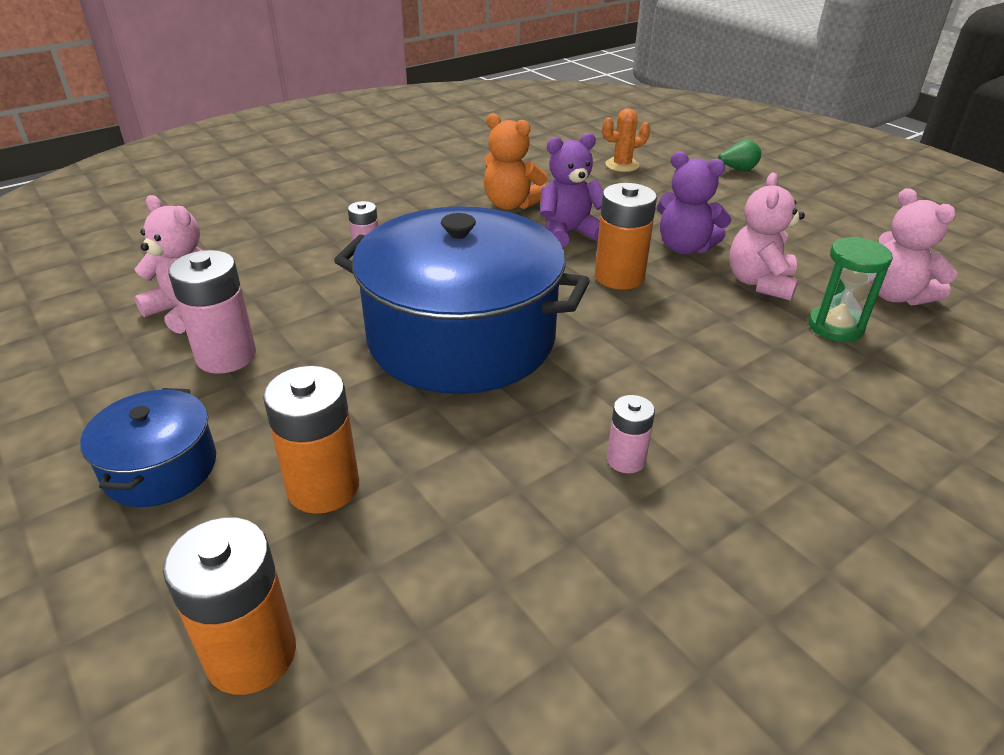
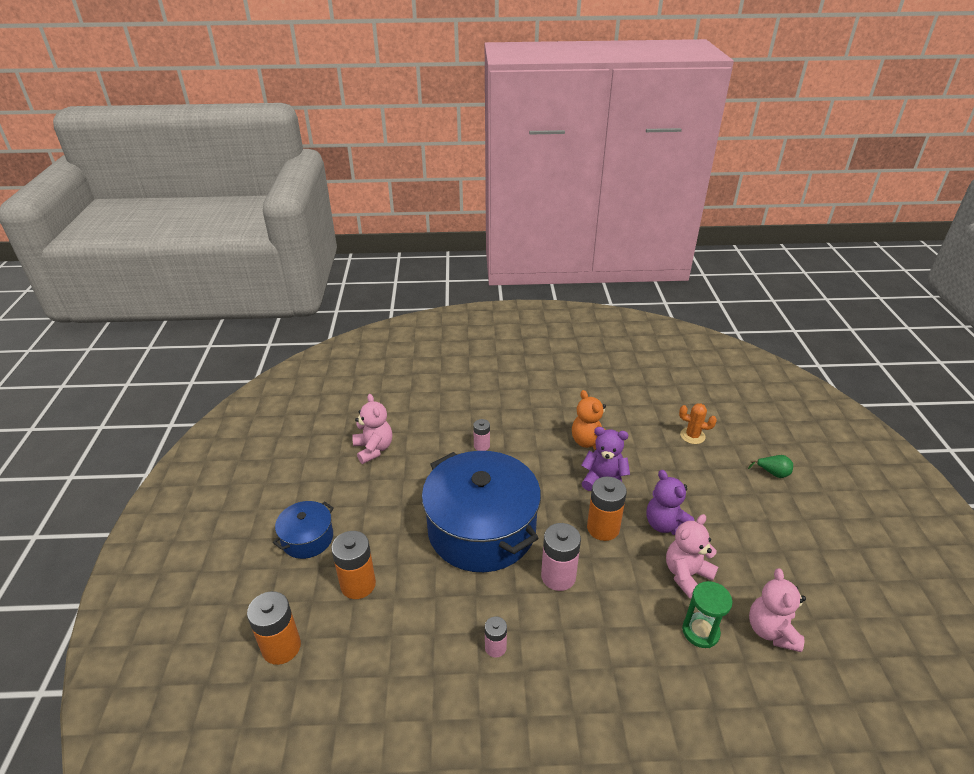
camera: 35 degrees right, 0 degrees up
pink battery [168,250,256,374] -> pink battery moved to [541,523,581,591]

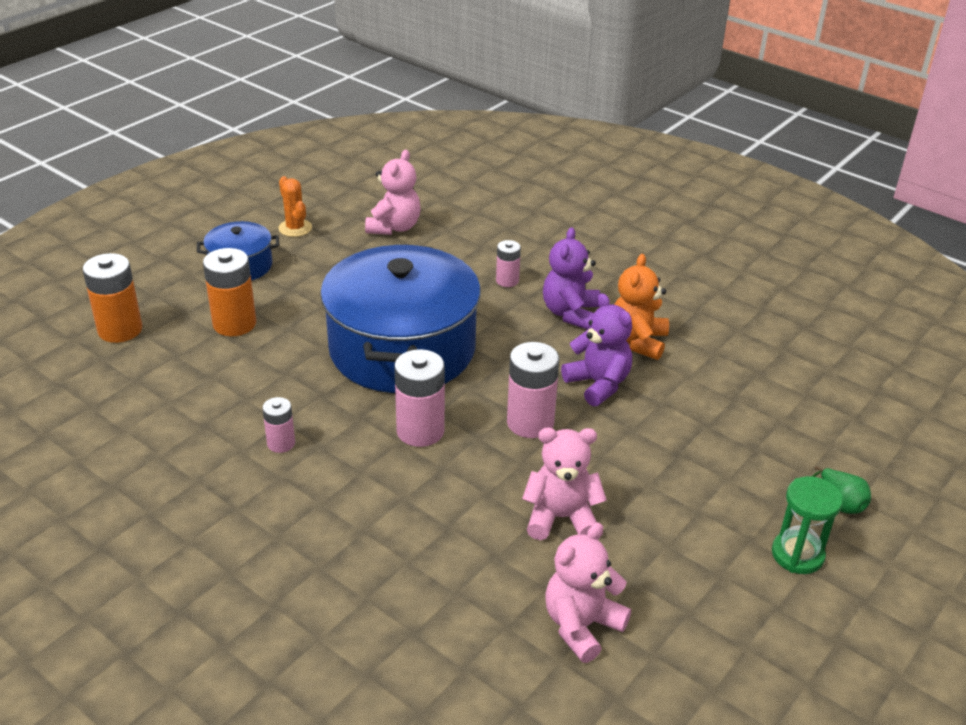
camera: 40 degrees right, 0 degrees up
orange battery [587,476,627,541] -> pink battery [507,342,559,438]
purple teddy bear [646,470,695,535] -> purple teddy bear moved to [543,227,600,329]
orange cactus [679,403,717,444] -> orange cactus moved to [278,176,312,237]
green hourglass [682,581,733,648] -> green hourglass moved to [772,476,843,574]

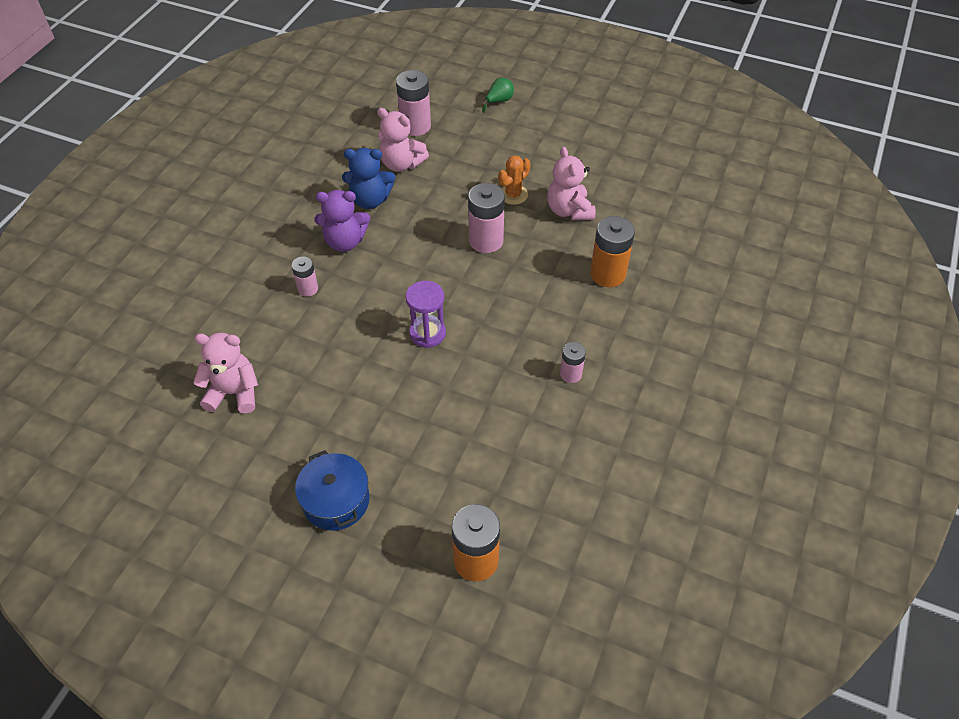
camera: 105 degrees left, 15 degrees up
orange battery [203,248,256,336] -> orange battery moved to [590,216,635,287]
orange cactus [278,176,312,237] -> orange cactus moved to [498,155,531,205]
blue pot [320,245,481,393] -> purple hourglass [406,281,446,348]
pink battery [394,349,445,447] -> pink battery moved to [396,70,431,136]
pink teddy bear [545,522,631,663] -> pink teddy bear moved to [377,108,429,172]
purple teddy bear [561,293,632,406] -> none
orange teddy bear [614,254,669,360] -> blue teddy bear [342,148,395,209]
green hourglass [772,476,843,574] -> none

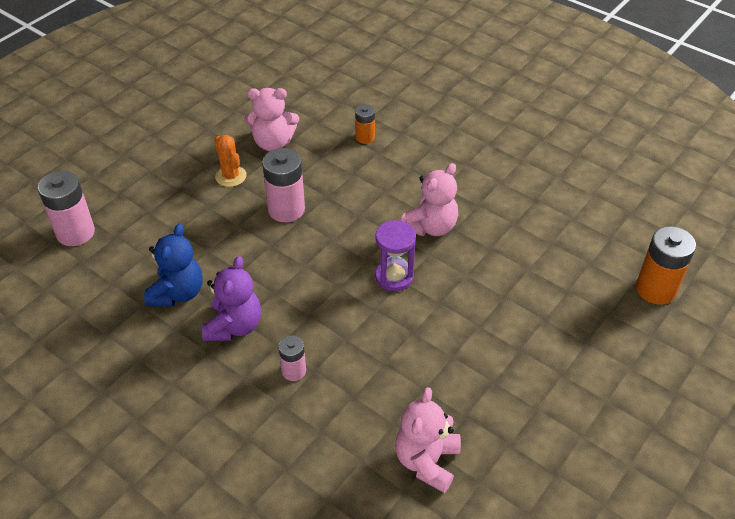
camera: 75 degrees left, 5 degrees down
blue pot [295,450,370,530] -> none
pink teddy bear [377,108,429,172] -> pink teddy bear moved to [400,163,458,236]
green pear [482,78,514,113] -> none
pink battery [560,342,586,383] -> none
orange battery [590,216,635,287] -> orange battery [355,104,375,144], size x0.57

